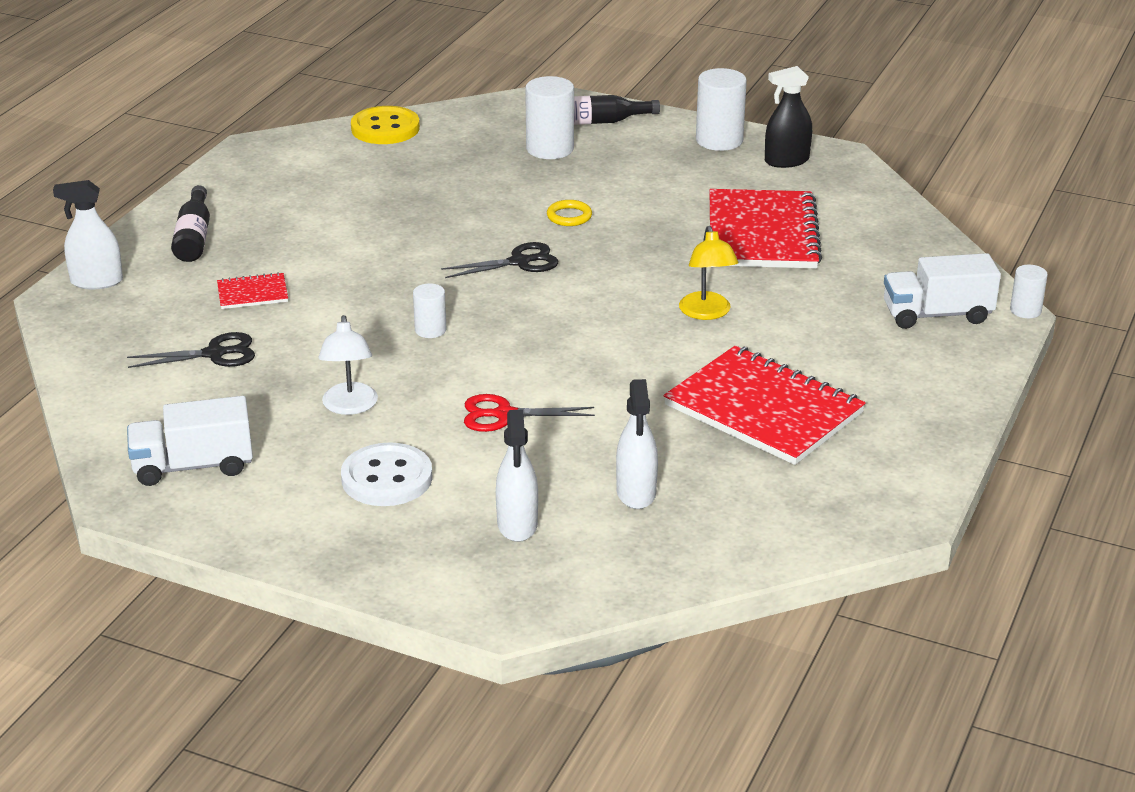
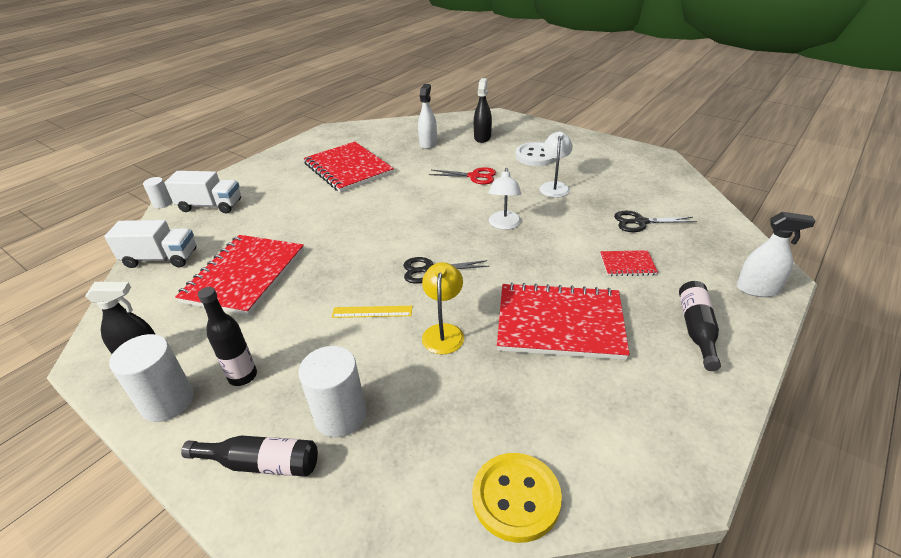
camera: 165 degrees left, 5 degrees up
white truck [127,396,253,486] -> white truck moved to [104,220,196,268]
white cylinder [413,283,446,338] -> white lamp [488,168,521,230]
white spray bottle [496,410,538,542] -> black spray bottle [474,78,492,143]
yellow ring [547,200,592,226] -> yellow ruler [332,306,412,318]
yellow lamp [679,226,738,320] -> yellow lamp moved to [422,262,464,354]
none -> black bottle [198,287,257,386]
none -> red notebook [497,282,630,360]

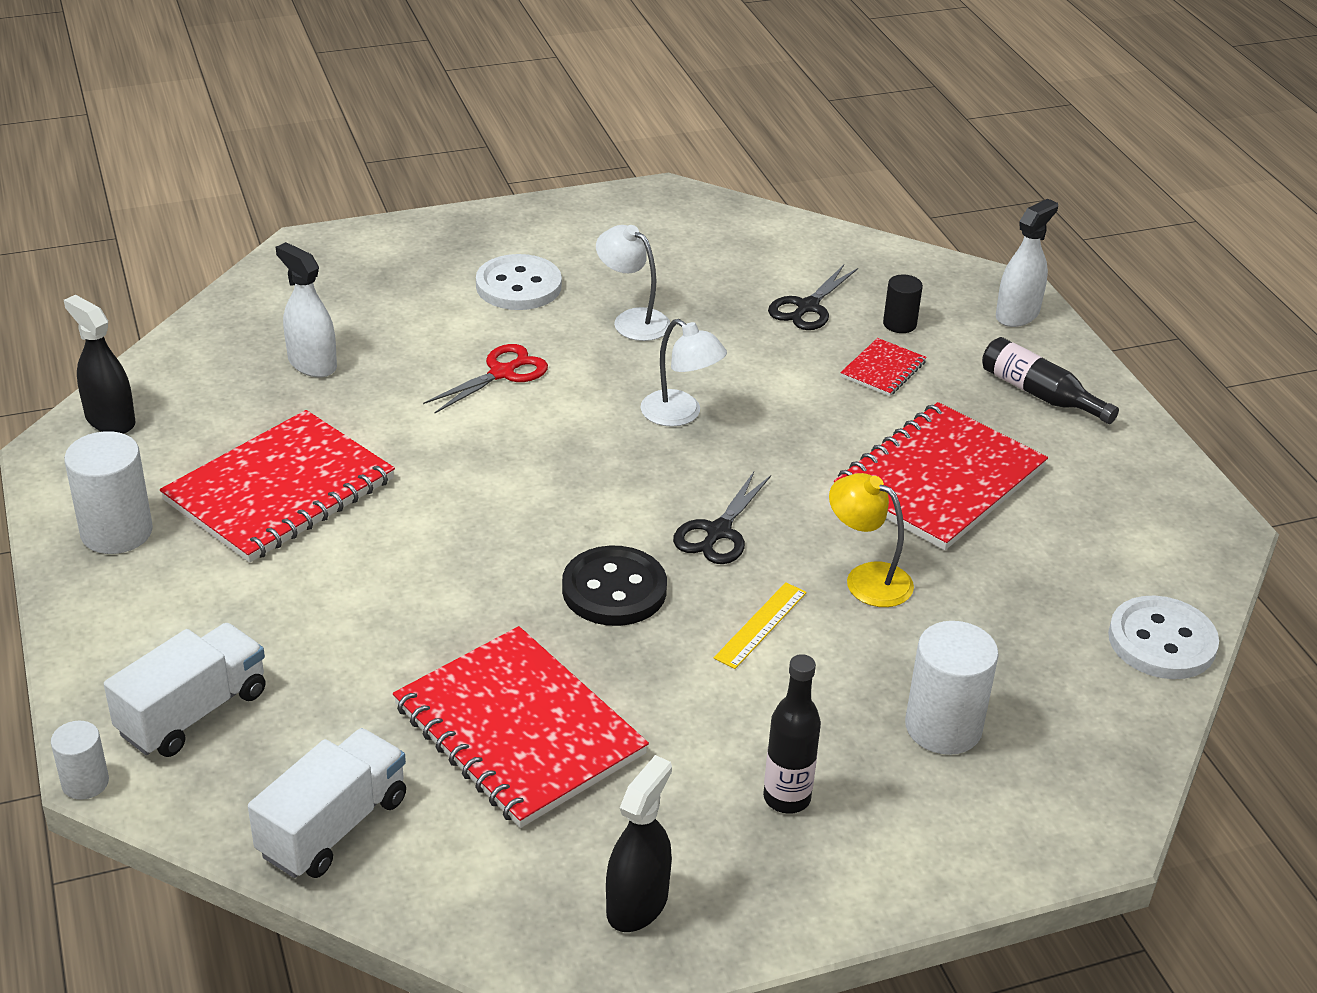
camera: 60 degrees left, 0 degrees up
white cylinder [109,334,193,422] -> white cylinder moved to [64,431,153,554]
black bottle [181,435,318,477] -> none
red notebook [303,142,394,193] -> red notebook turned 45 degrees counterclockwise [160,410,395,563]
yellow button [472,453,562,543] -> white button [1108,596,1219,679]
black spray bottle [474,78,492,143] -> black spray bottle moved to [64,295,135,434]
none -> black button [562,546,667,626]
none -> black cylinder [883,274,923,333]

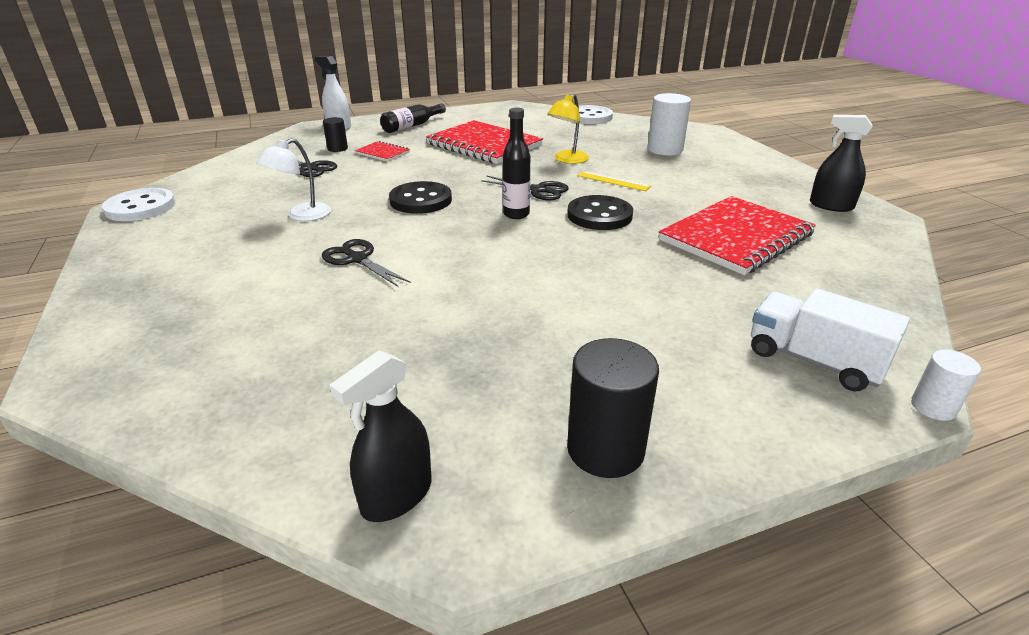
camera: 90 degrees left, 5 degrees down
white cylinder [64,431,153,554] -> black cylinder [567,338,659,478]
red notebook [160,410,395,563] -> none
white truck [248,728,406,878] -> none
white spray bottle [276,242,337,377] -> none
red scissors [423,344,548,413] -> black scissors [322,239,411,287]
white button [476,254,562,310] -> white button moved to [102,188,175,221]
white lamp [640,319,727,427] -> black button [389,181,452,214]
black bottle [763,654,821,814] -> black bottle moved to [503,108,530,219]

